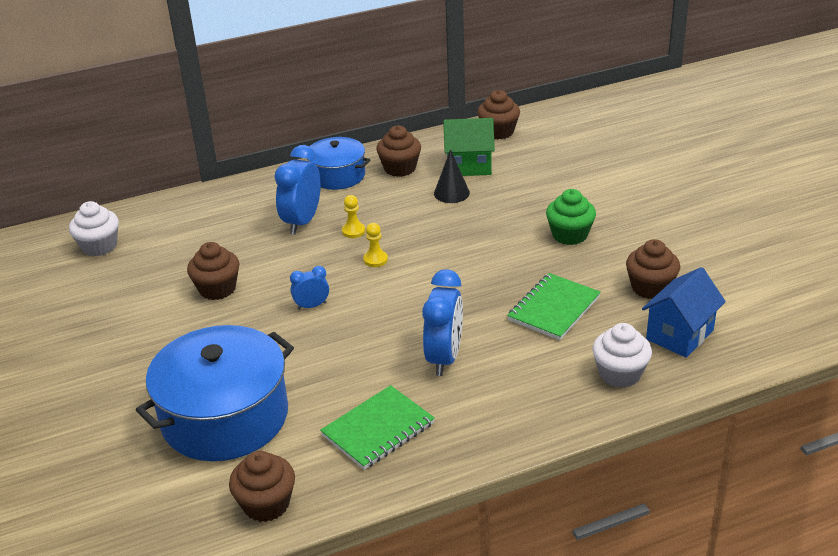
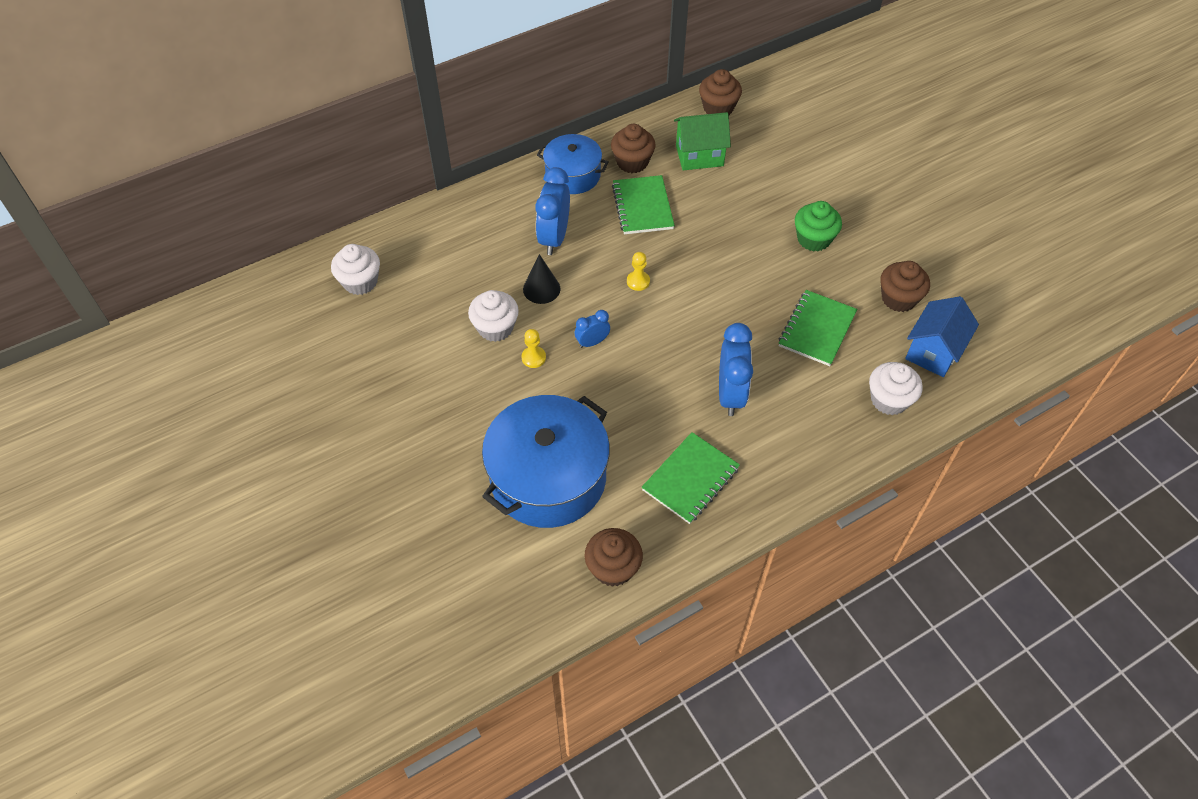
camera: 10 degrees left, 20 degrees up
brown cupcake [187,242,239,300] -> white cupcake [468,290,519,342]
yellow pawn [342,195,365,238] -> yellow pawn moved to [522,329,546,368]
black cone [434,149,470,203] -> black cone moved to [523,254,560,304]
none -> green notebook [612,175,675,234]

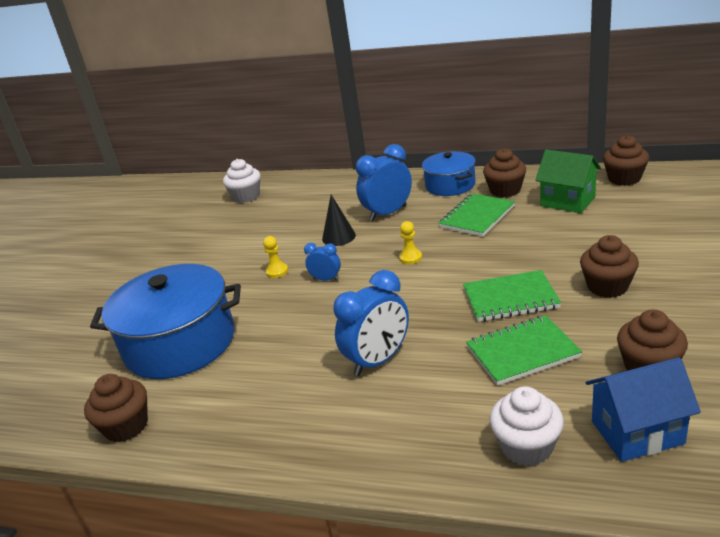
camera: 50 degrees right, 25 degrees down
white cupcake [468,290,519,342] -> none
green notebook [642,432,740,524] -> green notebook moved to [463,270,561,322]
green cupcake [795,201,842,252] -> brown cupcake [580,235,639,298]

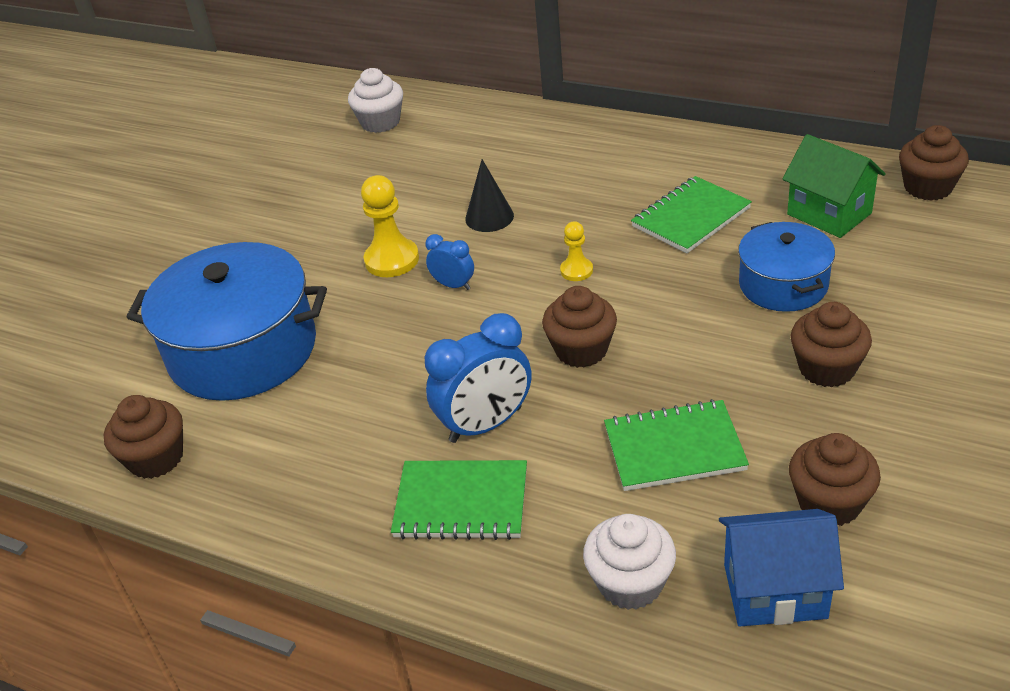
camera: 10 degrees right, 10 degrees up
yellow pawn [263,236,288,278] -> yellow pawn [361,175,419,277], size x1.73
blue clock [356,144,412,221] -> none
blue pot [422,151,476,196] -> blue pot moved to [738,222,835,312]
green notebook [463,270,561,322] -> green notebook moved to [391,460,527,540]
brown cupcake [483,148,526,198] -> brown cupcake moved to [542,286,617,368]

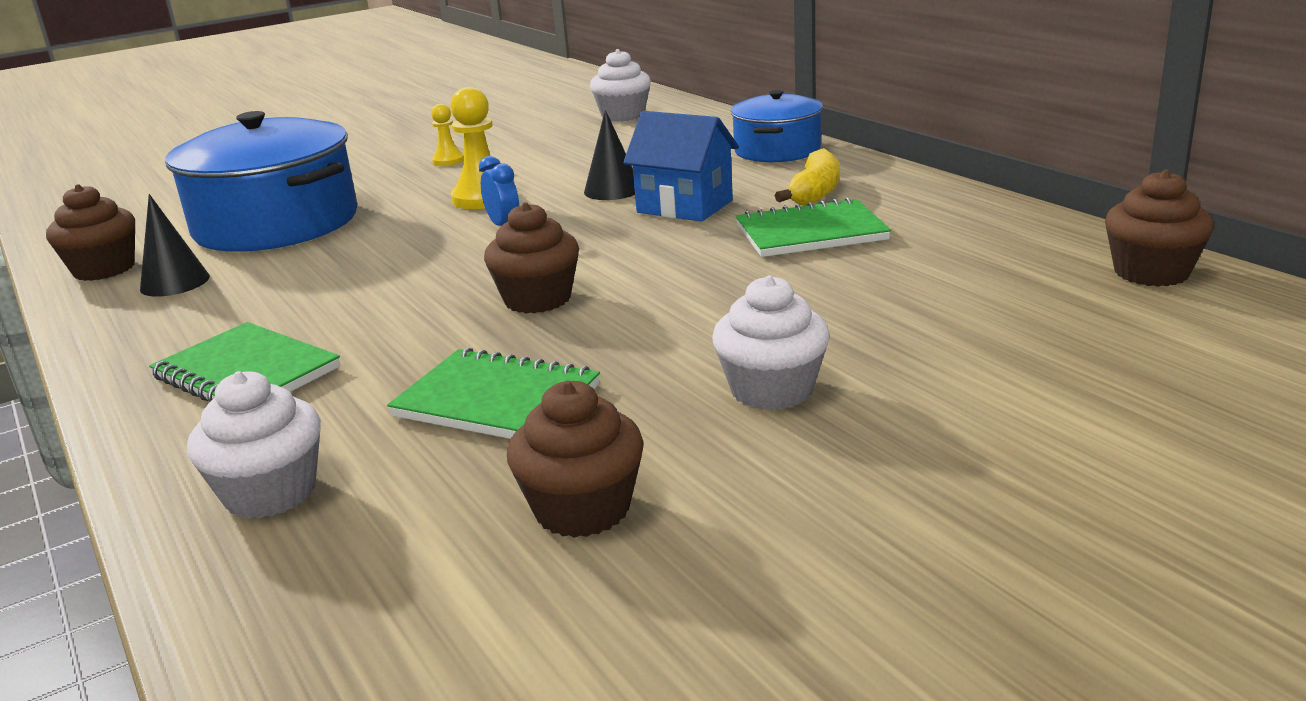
camera: 30 degrees right, 15 degrees down
blue clock [425,313,532,443] -> none
yellow pawn [560,221,593,281] -> yellow pawn moved to [431,104,464,166]
blue house [719,509,844,626] -> blue house moved to [623,111,739,222]
blue pot [738,222,835,312] -> blue pot moved to [730,90,823,162]
green house [782,134,886,238] -> none
brown cupcake [791,302,872,388] -> white cupcake [712,275,830,411]
none -> black cone [140,194,210,297]
none -> yellow banana [775,148,840,206]

